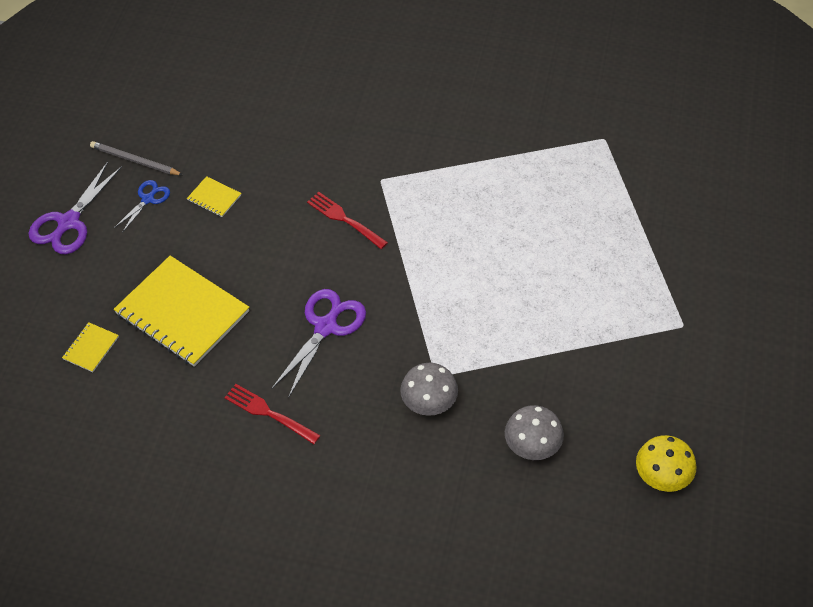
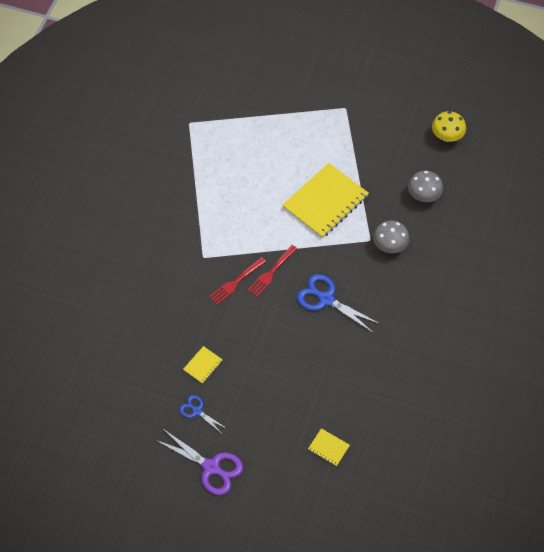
camera: 85 degrees left, 5 degrees up
grey pencil [90,141,183,175] -> none
yellow notebook [114,256,249,367] -> yellow notebook moved to [282,163,369,238]
red fork [224,384,321,444] -> red fork moved to [248,245,297,297]
purple scissors [271,289,366,398] -> blue scissors [297,274,380,333]

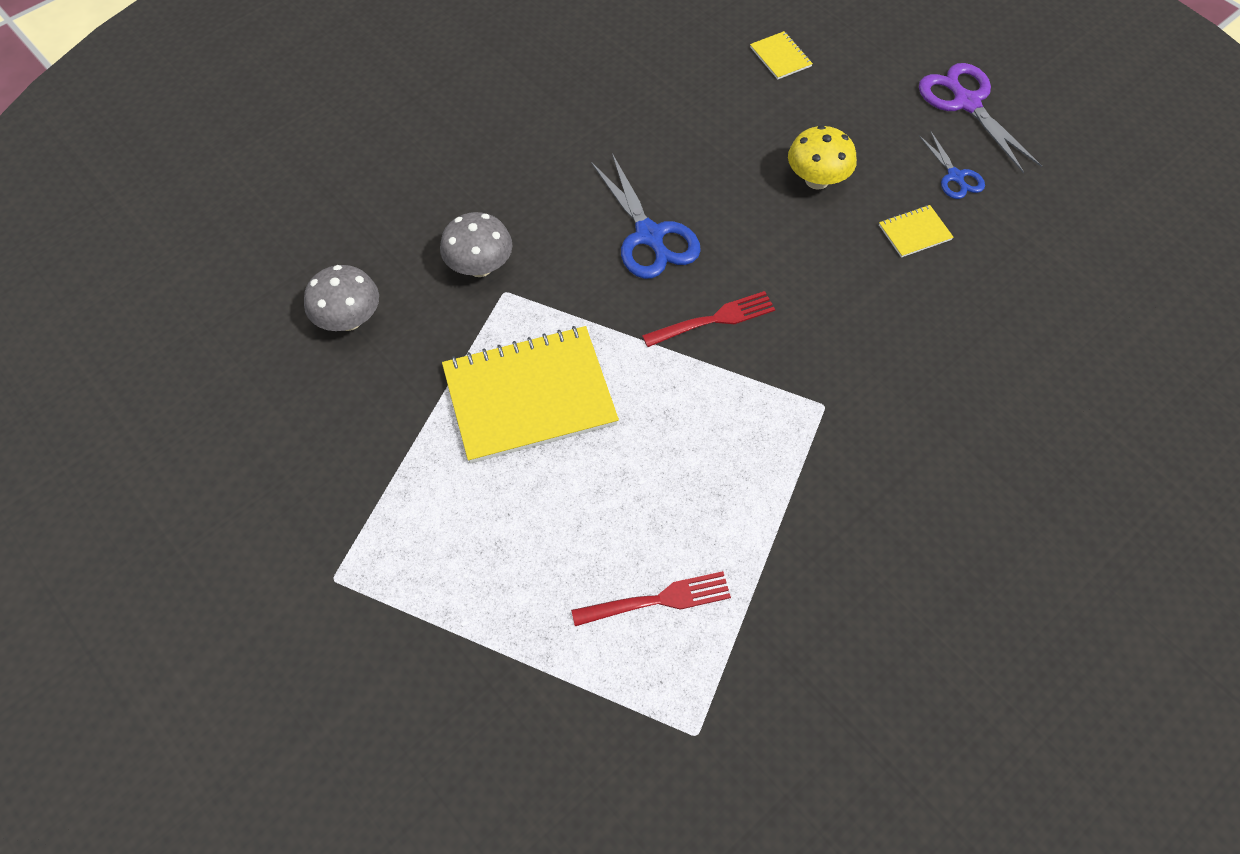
camera: 150 degrees left, 0 degrees up
red fork [209,257,266,305] -> red fork moved to [571,571,731,626]
yellow mushroom [432,111,466,142] -> yellow mushroom moved to [788,125,857,190]

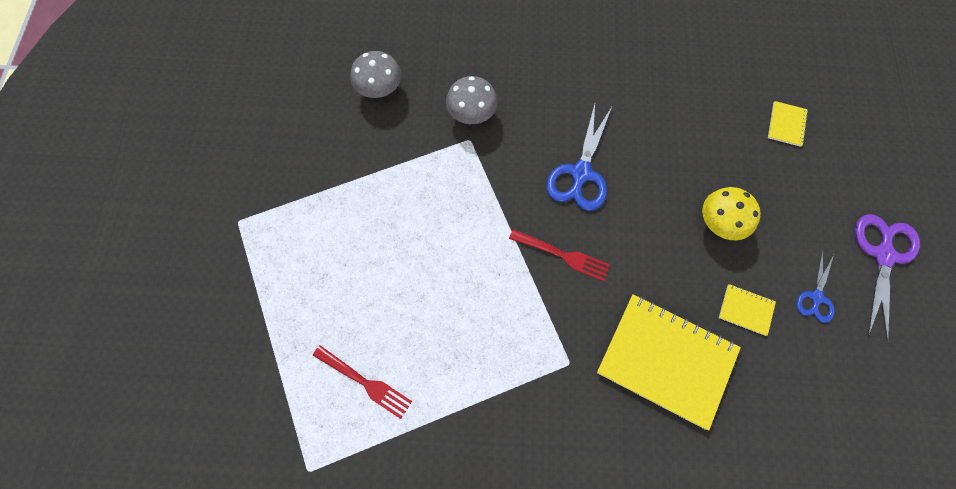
camera: 45 degrees right, 10 degrees up
yellow notebook [442,326,619,464] -> yellow notebook moved to [597,294,741,431]

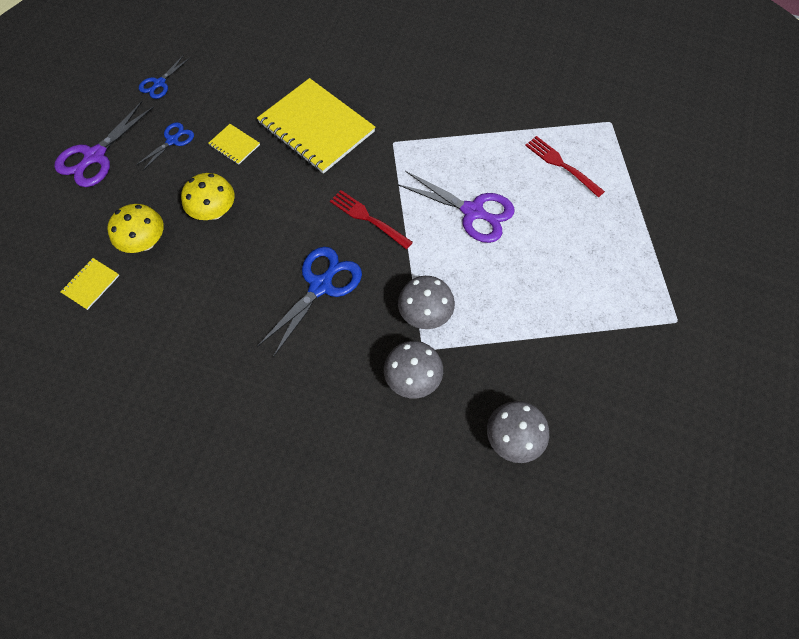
camera: 165 degrees left, 5 degrees down
none -> yellow mushroom [108,204,164,253]
none -> blue scissors [139,55,190,99]
none -> purple scissors [397,171,514,243]
none -> grey mushroom [398,276,455,329]

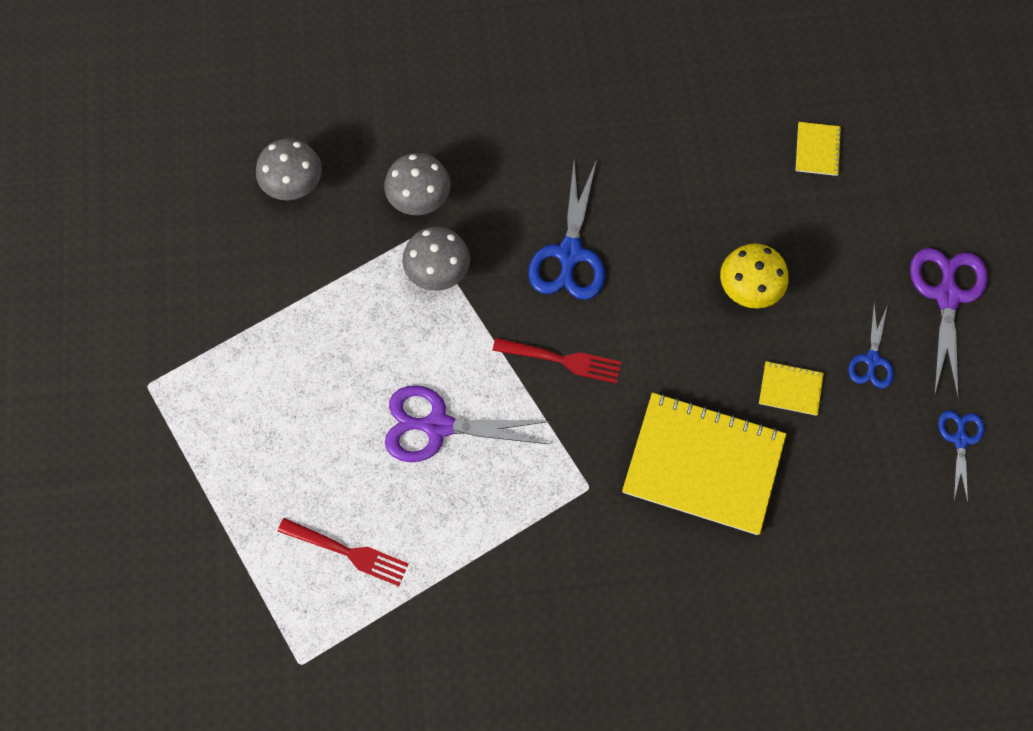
camera: 155 degrees right, 5 degrees up
yellow mushroom [108,204,164,253] -> none

